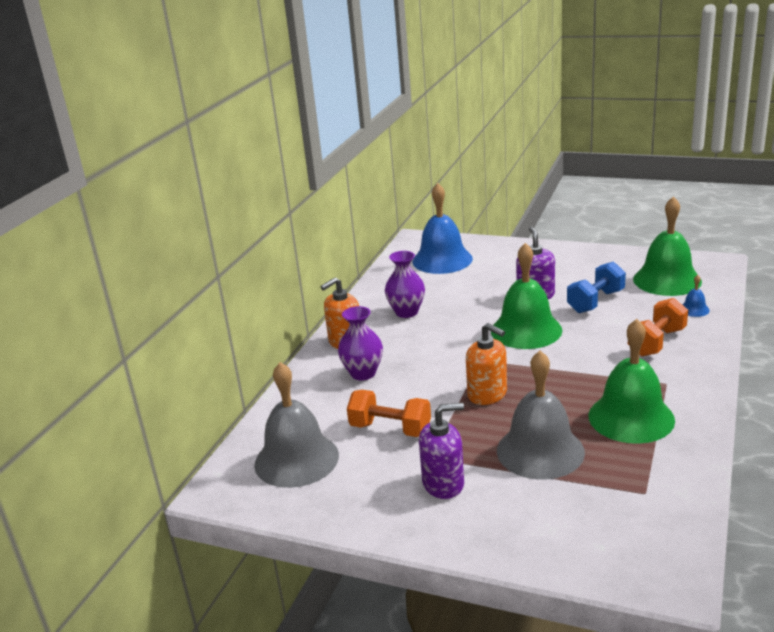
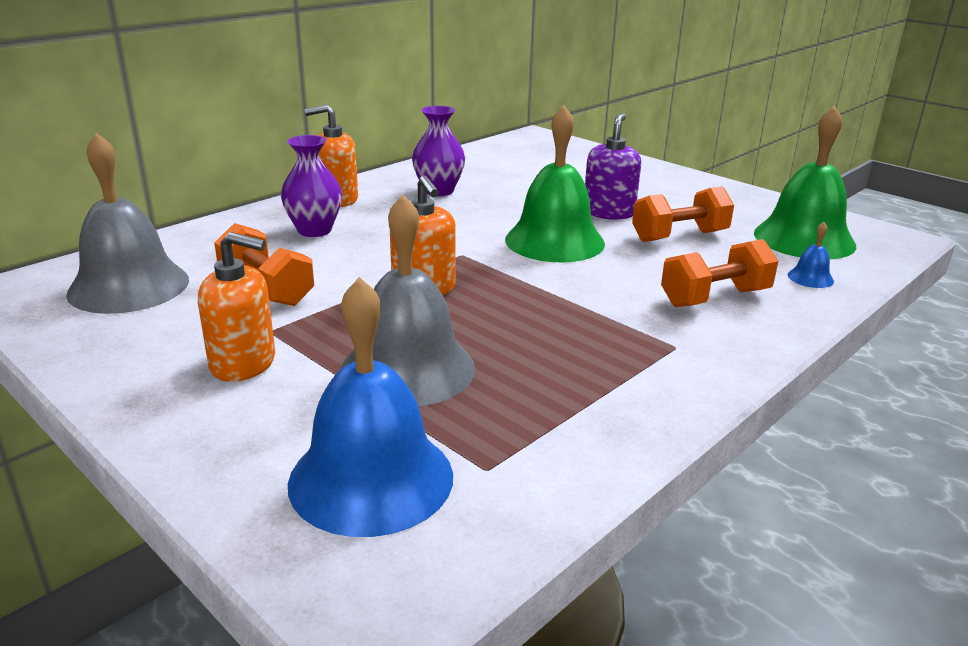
camera: 20 degrees right, 0 degrees up
blue bell [413,183,473,274] -> blue bell moved to [288,277,453,537]
purple soap dispenser [419,403,464,499] -> orange soap dispenser [198,232,275,382]
blue dumbbell [567,261,626,313] -> orange dumbbell [632,186,734,242]
green bell [589,319,675,444] -> none

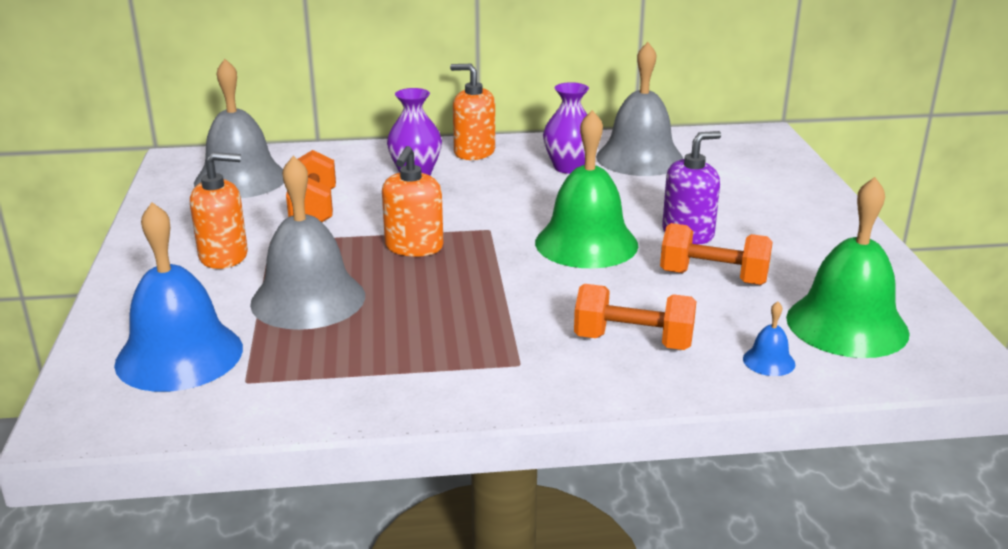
camera: 40 degrees right, 0 degrees up
orange soap dispenser [198,232,275,382] -> orange soap dispenser turned 60 degrees counterclockwise [190,152,248,269]
none -> grey bell [596,42,683,176]

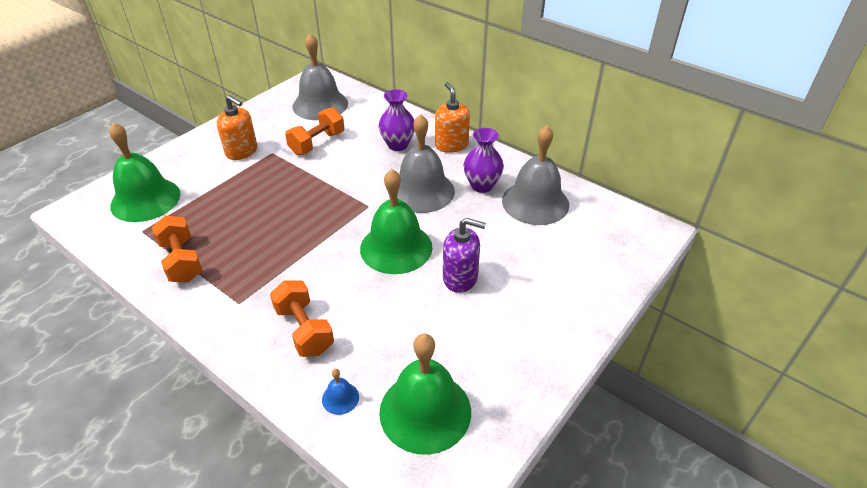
camera: 45 degrees right, 15 degrees up
blue bell [114,202,243,392] -> green bell [109,122,180,222]
grey bell [250,156,365,330] -> grey bell moved to [397,114,455,213]
orange soap dispenser [382,146,443,257] -> none
orange dumbbell [660,223,773,285] -> orange dumbbell moved to [152,216,203,283]

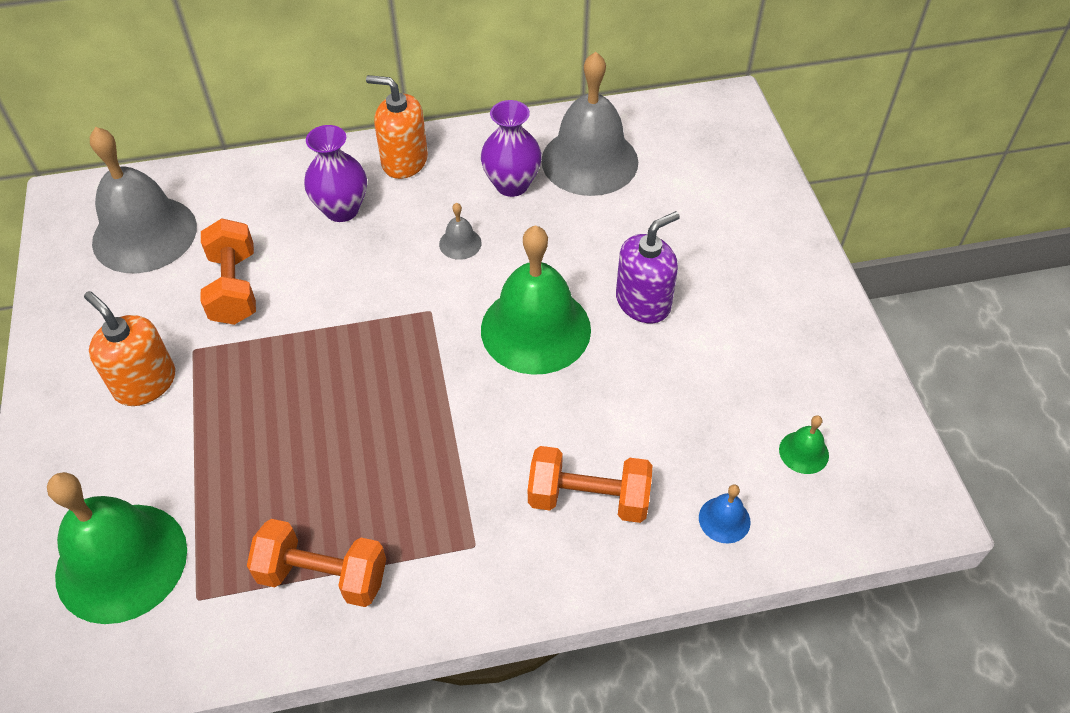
camera: 50 degrees left, 10 degrees up
orange soap dispenser [217,95,257,160] -> orange soap dispenser turned 120 degrees counterclockwise [84,291,175,406]
green bell [379,334,471,455] -> green bell [779,415,829,474], size x0.41
grey bell [397,114,455,213] -> grey bell [439,203,482,260], size x0.41

